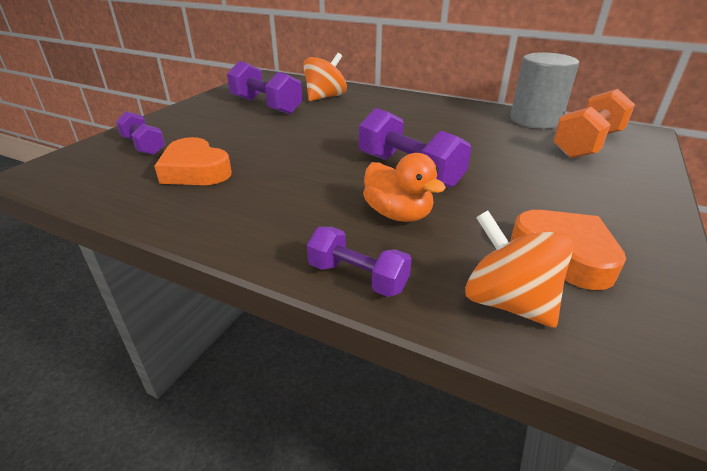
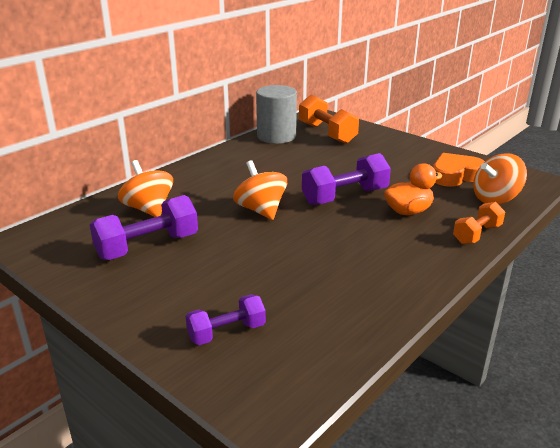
camera: 75 degrees left, 5 degrees down
orange heart [154,137,232,185] -> none
purple dumbbell [307,227,412,297] -> orange dumbbell [453,202,505,244]
none -> orange spinning top [233,160,287,220]

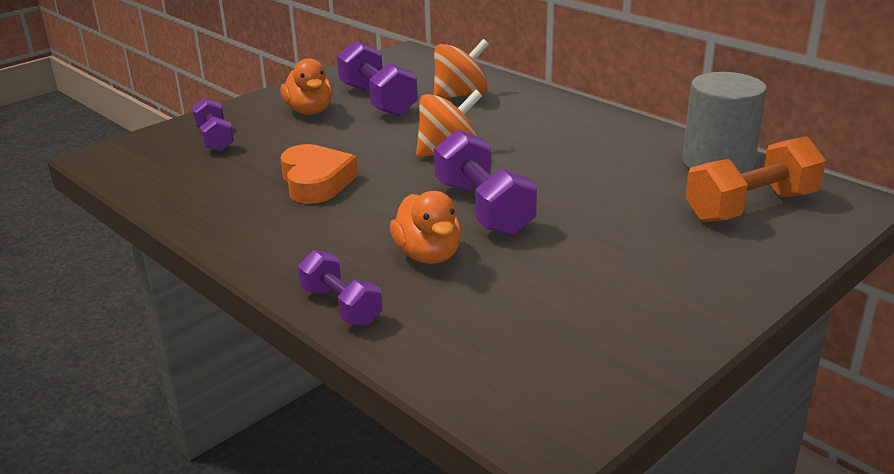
camera: 95 degrees right, 0 degrees up
orange heart [433,153,485,187] -> orange heart moved to [280,144,358,204]
orange dumbbell [453,202,505,244] -> purple dumbbell [298,250,382,326]
orange spinning top [473,153,527,205] -> none
none -> orange duck [281,58,333,115]

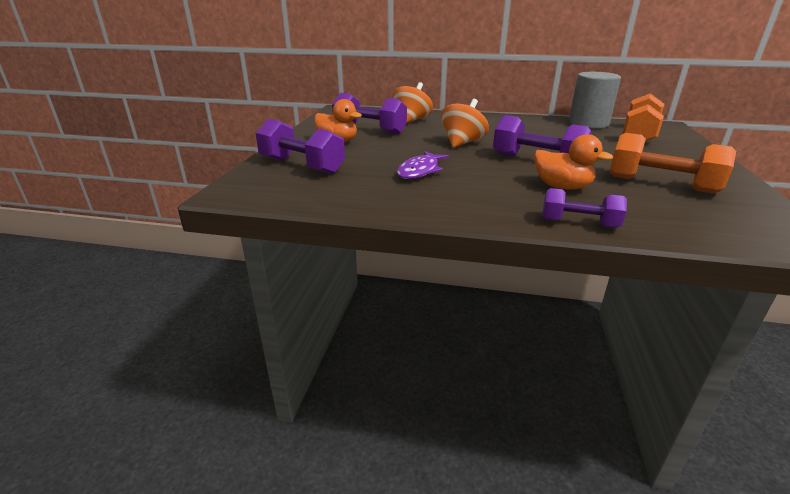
camera: 35 degrees left, 0 degrees up
purple dumbbell [192,98,234,152] -> purple dumbbell [255,118,345,174], size x1.61
orange heart [280,144,358,204] -> purple fish [397,151,449,179]
none -> orange dumbbell [610,133,736,194]

